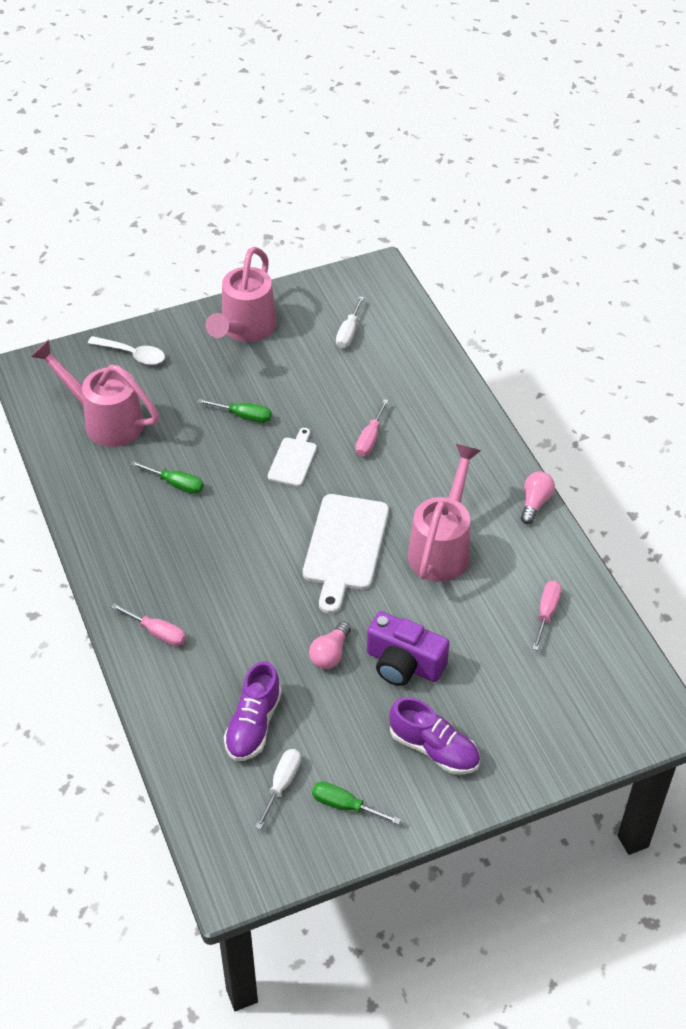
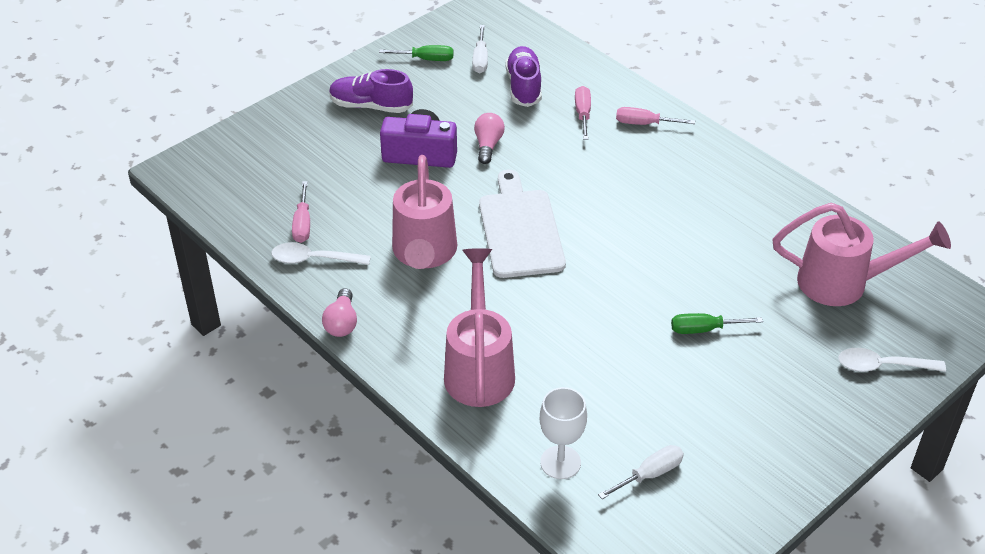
camera: 160 degrees right, 5 degrees down
green screwdriver [131,461,204,494] -> none
pink watering can [206,247,277,342] -> pink watering can moved to [444,248,515,407]
white cutting board [268,428,317,486] -> none
white screwdriver [336,296,364,348] -> white screwdriver turned 60 degrees clockwise [598,445,684,499]
pink screwdriver [355,399,389,456] -> pink screwdriver moved to [575,86,591,140]
none -> white spoon [271,242,371,265]
none -> white goblet [540,387,587,479]

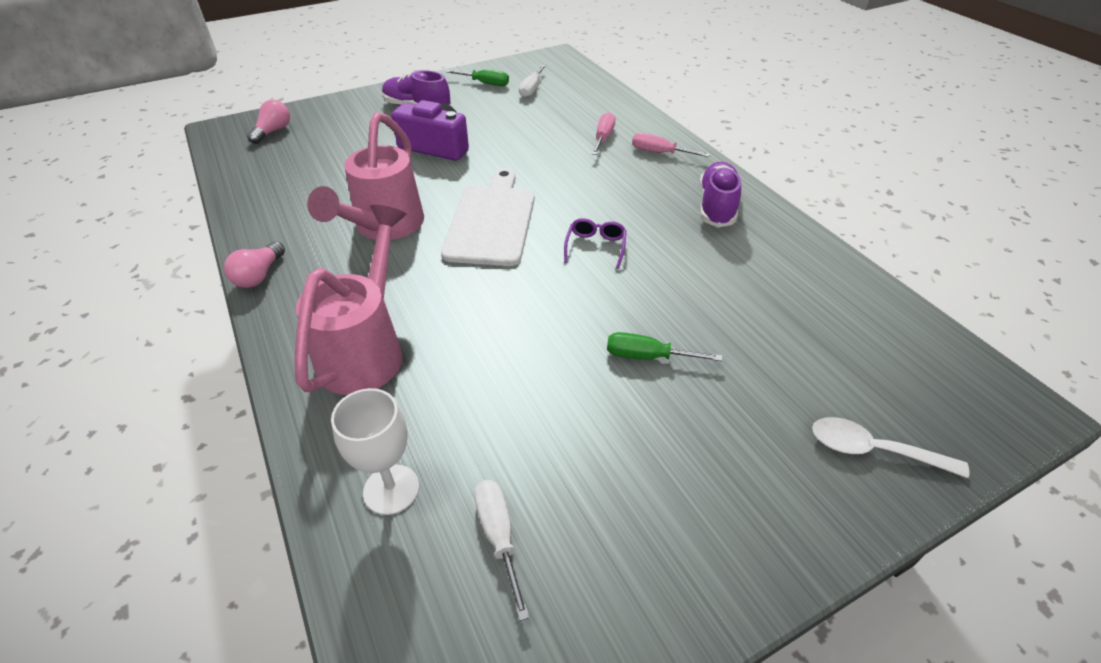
camera: 15 degrees right, 0 degrees up
white spoon [271,242,371,265] -> none
pink screwdriver [292,181,310,243] -> none
pink light bulb [474,113,505,164] -> pink light bulb moved to [247,100,290,144]
purple shoe [505,46,542,107] -> purple shoe moved to [699,162,741,227]
white screwdriver [598,445,684,499] -> white screwdriver turned 90 degrees counterclockwise [474,480,530,621]
pink watering can [773,203,951,306] -> none
none -> purple glasses [564,218,626,269]

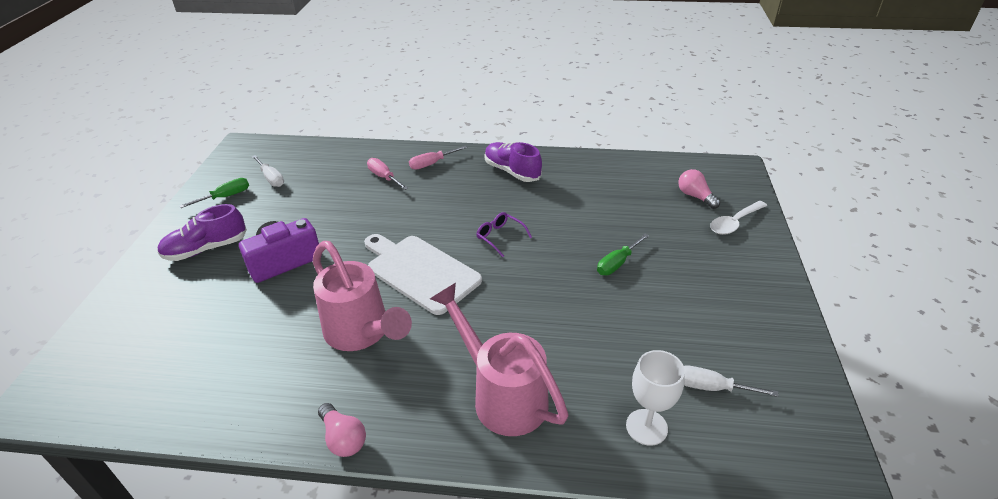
camera: 55 degrees left, 5 degrees down
pink light bulb [247,100,290,144] -> pink light bulb moved to [678,169,720,209]

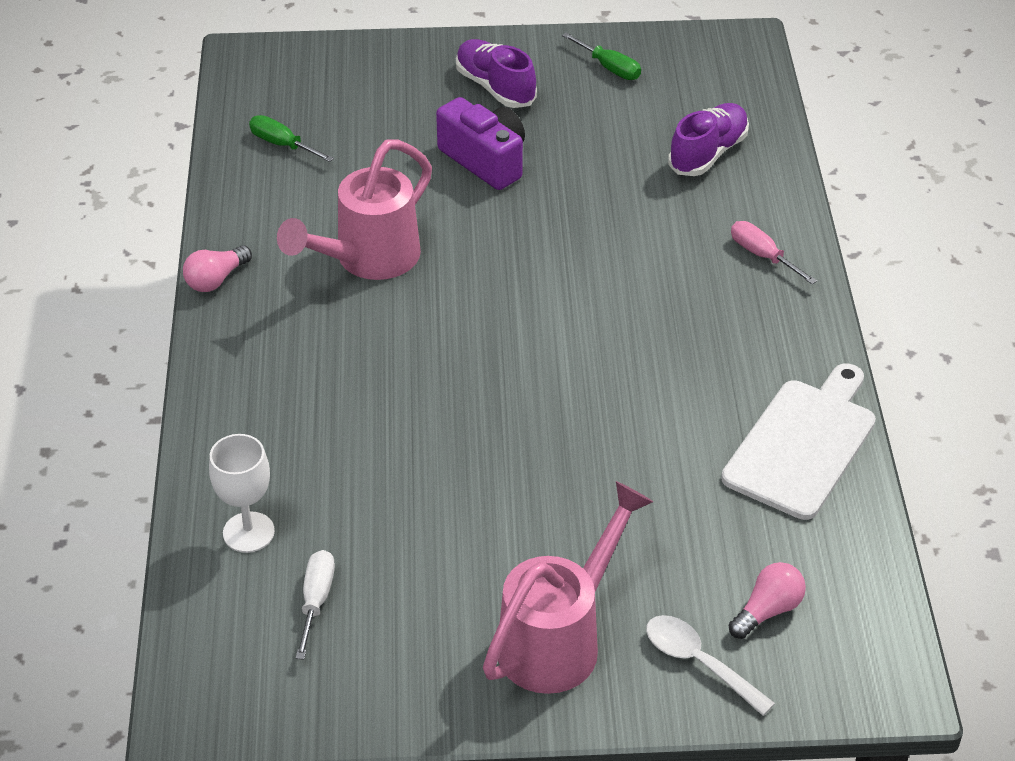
camera: 80 degrees right, 5 degrees up
white screwdriver [252,155,284,187] -> none
white cutting board [364,234,482,315] -> white cutting board moved to [721,363,876,520]
pink screwdriver [367,158,408,190] -> none
pink watering can [430,283,569,436] -> pink watering can moved to [483,481,653,694]
purple glasses [477,212,532,257] -> none
purple shoe [485,142,542,182] -> purple shoe moved to [668,103,749,176]
green screwdriver [597,234,649,275] -> green screwdriver moved to [249,115,334,162]

